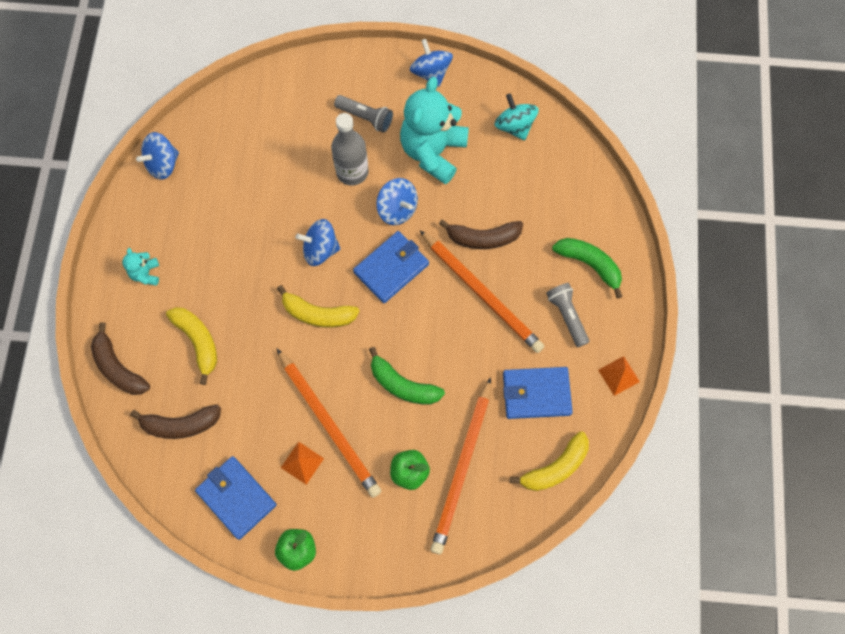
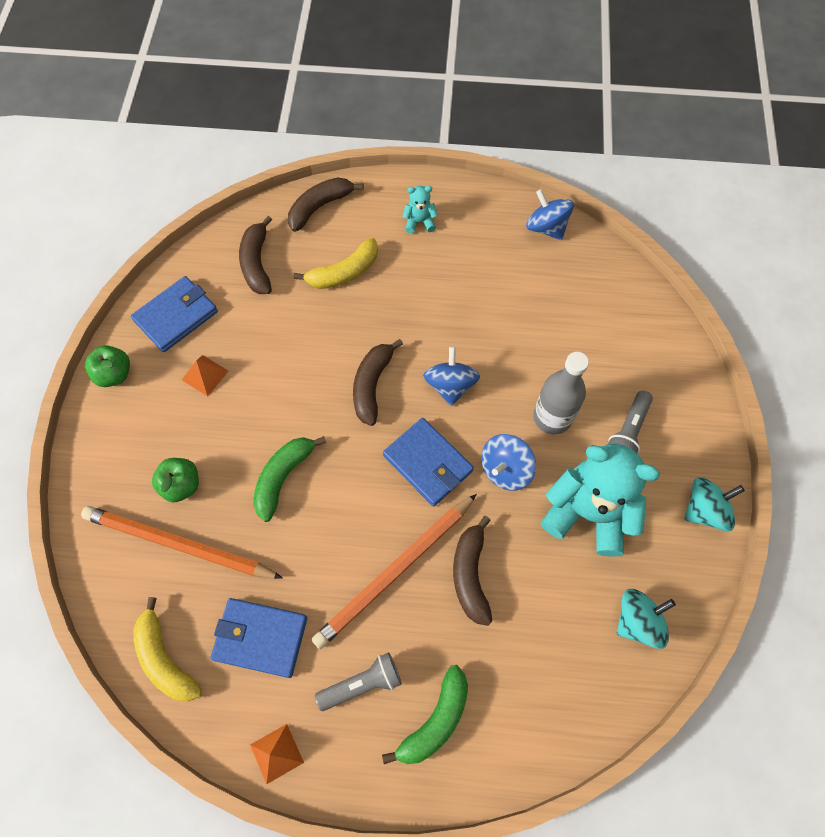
camera: 90 degrees right, 5 degrees down
orange pencil [276,348,381,498] -> none
yellow banana [277,285,360,328] -> brown banana [353,339,403,426]
blue spinning top [410,39,453,87] -> turquoise spinning top [684,477,745,531]
blue wallet [503,367,573,419] -> blue wallet turned 75 degrees counterclockwise [211,598,307,678]

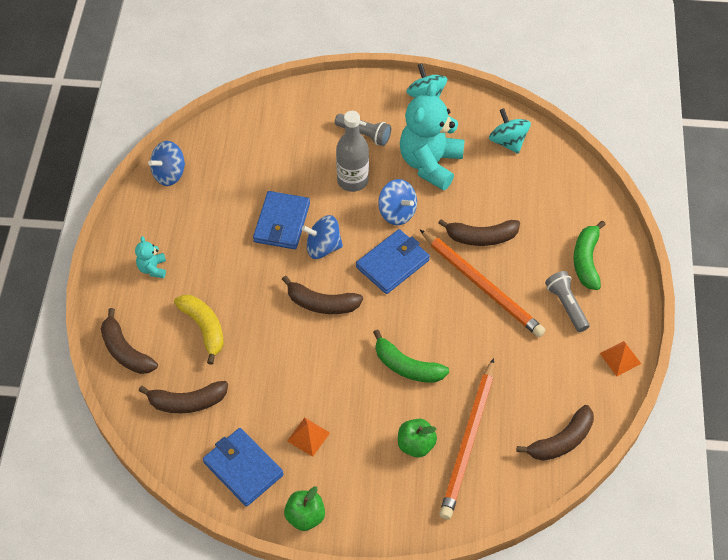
camera: 90 degrees left, 10 degrees down
yellow banana [133,597,202,701] -> brown banana [517,405,594,461]
blue wallet [211,598,307,678] -> blue wallet moved to [253,191,310,249]
green banana [382,665,468,764] -> green banana turned 120 degrees counterclockwise [573,221,606,290]

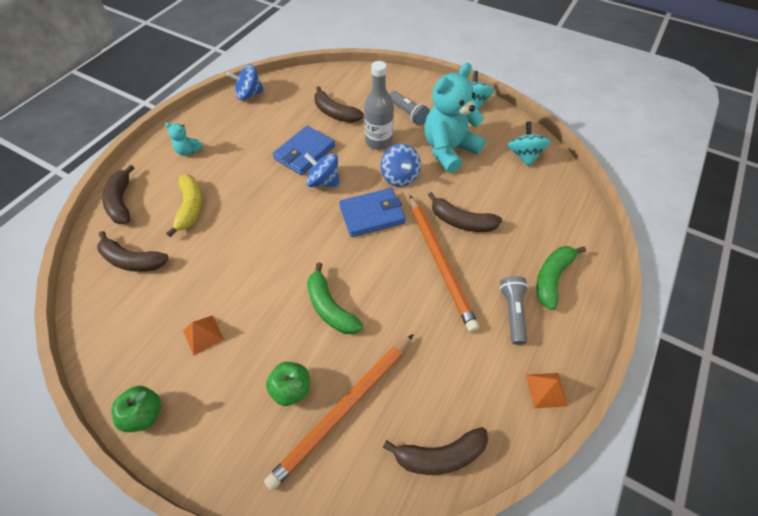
camera: 25 degrees right, 0 degrees up
turquoise teddy bear [135,236,166,278] -> turquoise teddy bear turned 90 degrees counterclockwise [165,122,203,156]
blue wallet [203,428,284,507] -> none
brown banana [282,275,363,314] -> brown banana moved to [314,86,364,123]

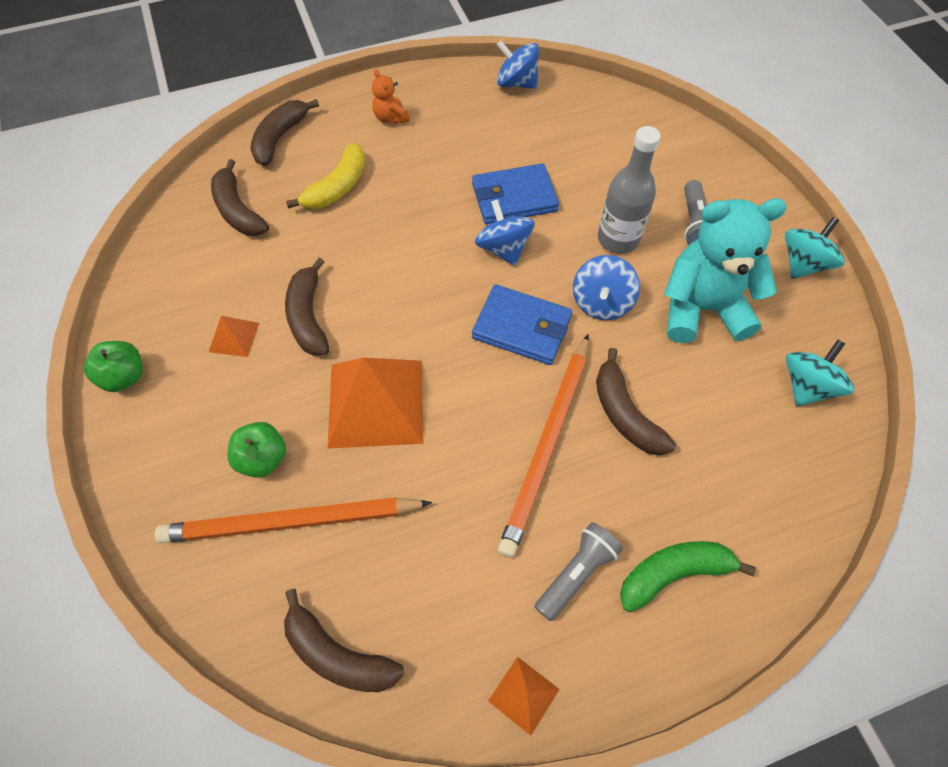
camera: 40 degrees right, 5 degrees up
turquoise teddy bear [165,122,203,156] -> orange teddy bear [372,69,409,124]
green banana [307,262,363,334] -> orange pyramid [328,358,423,449]
brown banana [314,86,364,123] -> brown banana moved to [285,258,329,356]

